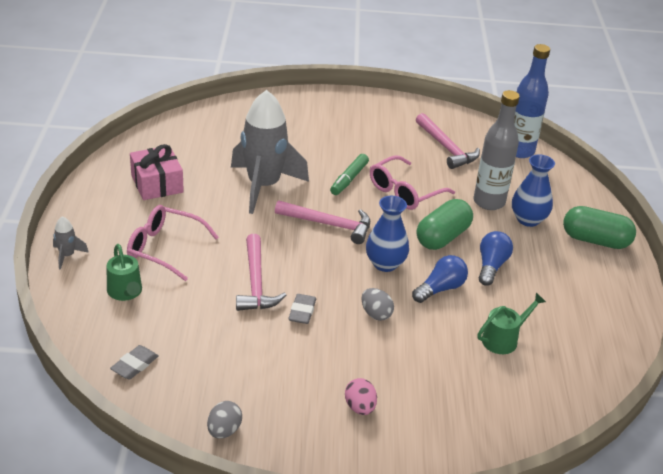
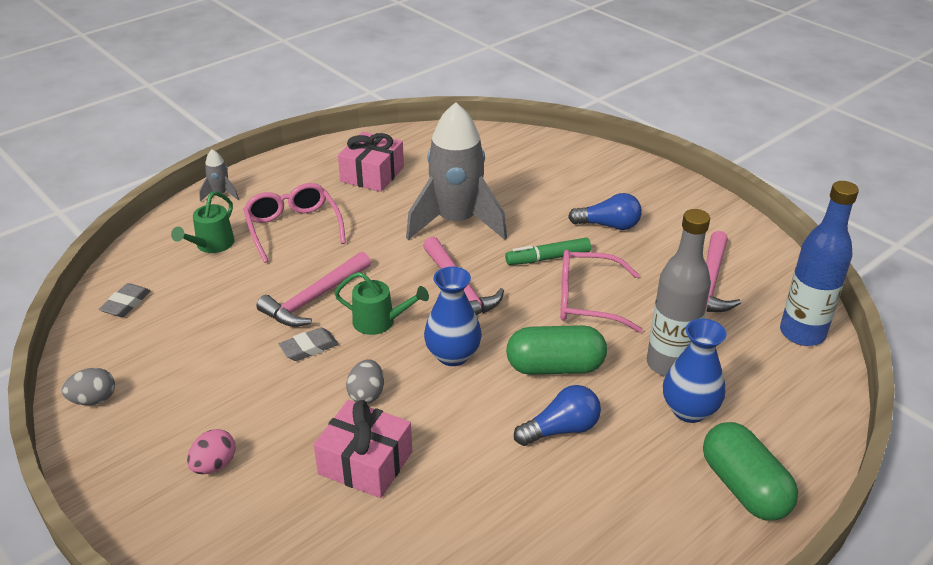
camera: 50 degrees right, 0 degrees up
grey eraser [110,345,159,379] -> grey eraser turned 60 degrees counterclockwise [99,283,151,317]
blue light bulb [412,255,468,303] -> blue light bulb moved to [568,193,642,230]
green watering can [477,293,546,354] -> green watering can moved to [334,272,429,335]
none -> pink gift [314,400,412,498]

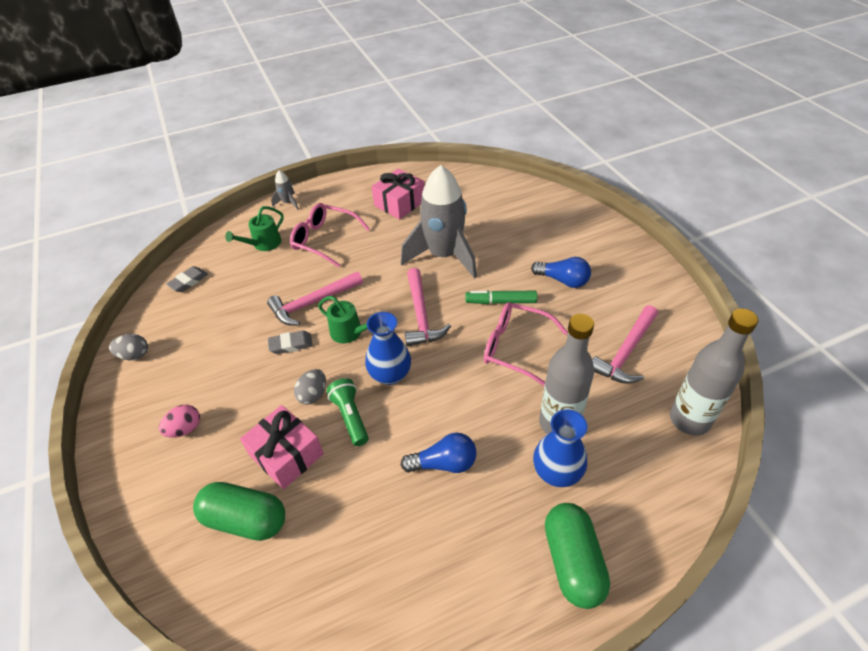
camera: 20 degrees right, 10 degrees up
pink glasses [243,183,346,263] -> pink glasses turned 60 degrees counterclockwise [290,203,370,267]
green capsule [506,325,607,375] -> green capsule moved to [193,482,285,541]
blue bottle [780,181,859,346] -> grey bottle [670,308,758,436]
none -> green flashlight [326,378,369,446]

